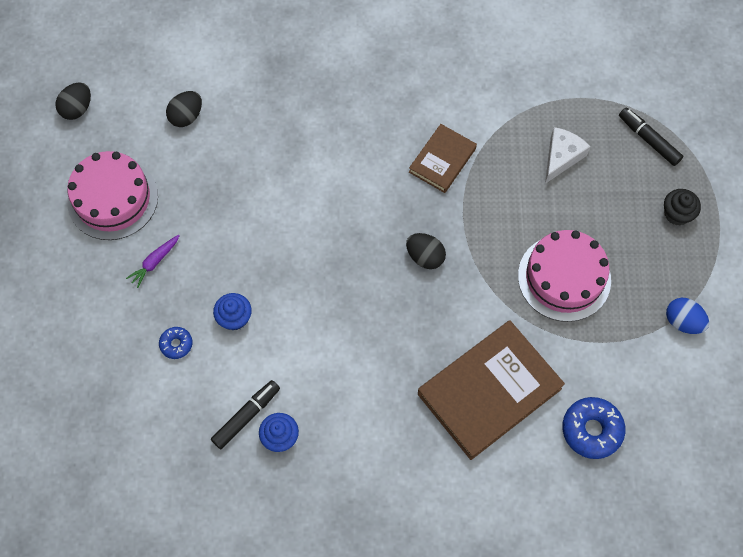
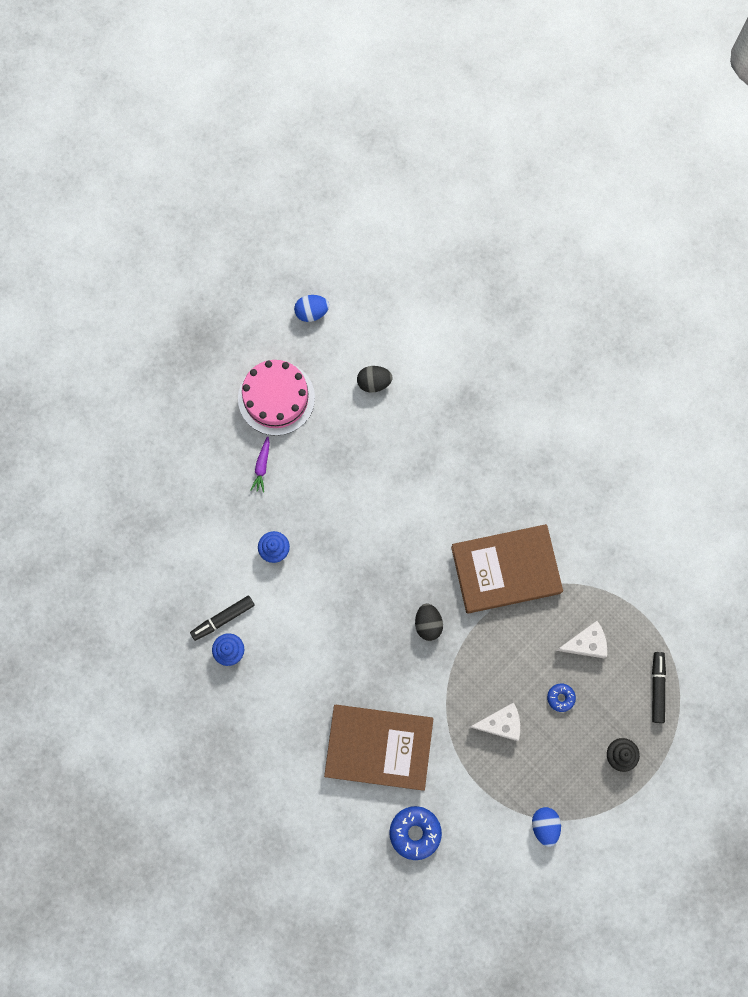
camera: 45 degrees right, 10 degrees up
black egg [55,82,91,120] -> blue egg [294,295,329,322]
purple carrot [126,235,180,288] -> purple carrot turned 75 degrees counterclockwise [251,436,270,493]
blue donut [159,327,192,359] -> blue donut moved to [547,683,576,712]
black marker [211,380,280,449] -> black marker turned 150 degrees clockwise [190,595,255,641]
brown book [409,124,477,193] -> brown book [451,524,563,614], size x1.82
pink cake [518,230,611,322] -> white cheese [470,702,520,741]

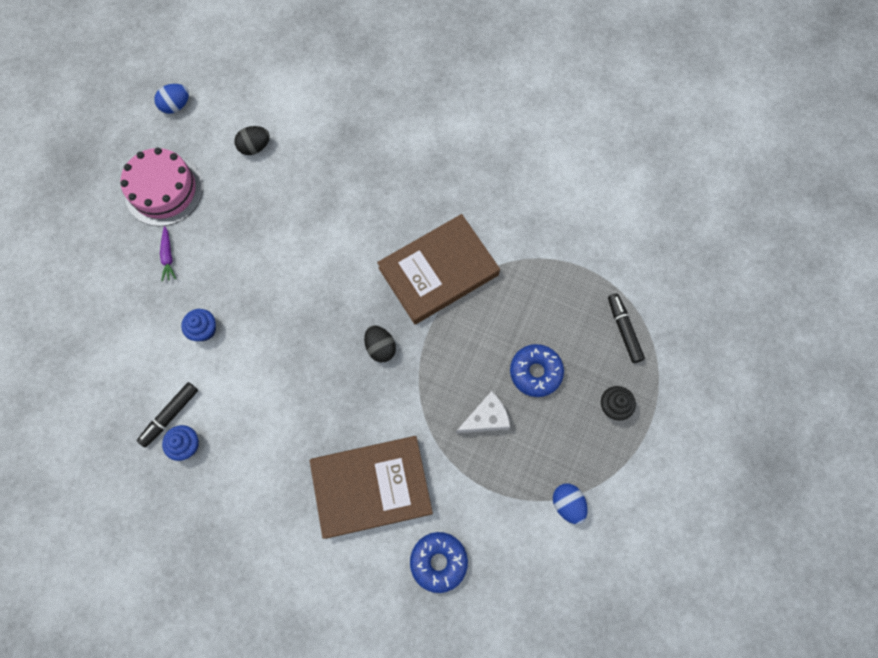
camera: 20 degrees left, 5 degrees down
blue donut [547,683,576,712] -> blue donut [510,344,564,397], size x1.80
white cheese [555,621,607,658] -> none

